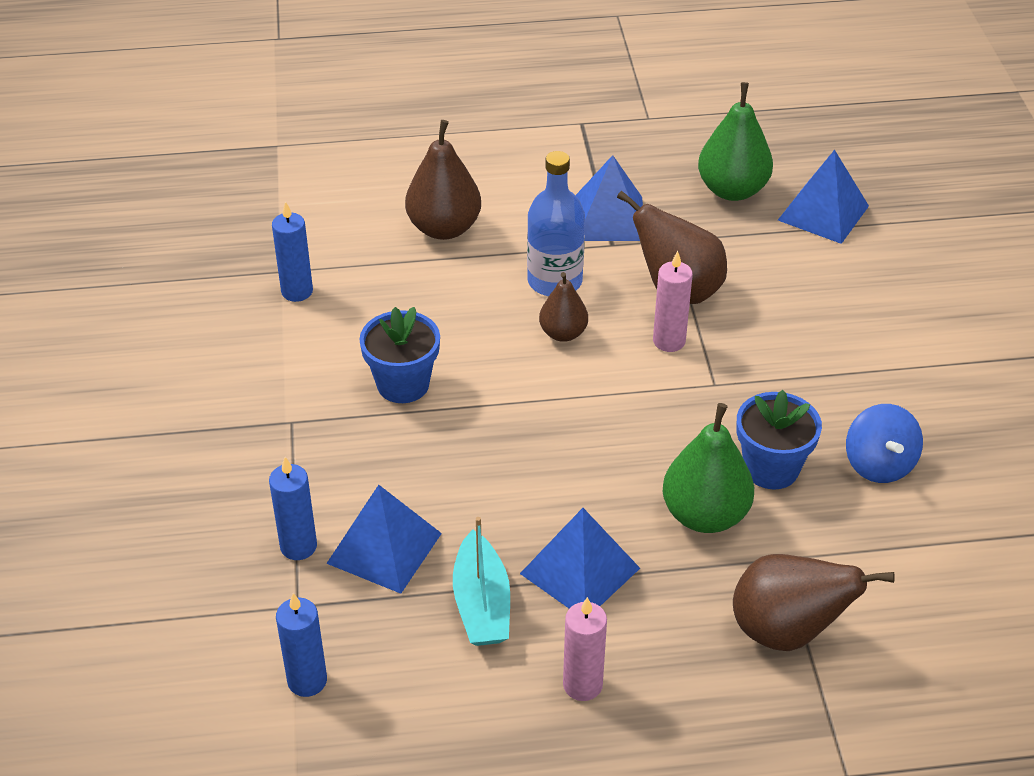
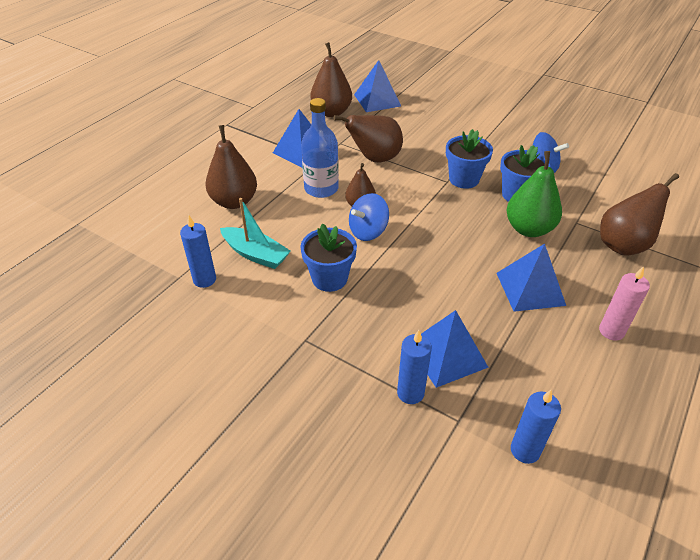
camera: 50 degrees left, 0 degrees up
turquoise boat [453,517,510,646] -> turquoise boat moved to [220,198,291,269]
pink candle [653,251,693,352] -> none
green pear [698,82,773,201] -> brown pear [311,42,352,117]
none -> blue spinning top [349,193,389,241]
none -> blue flower pot [446,129,493,189]

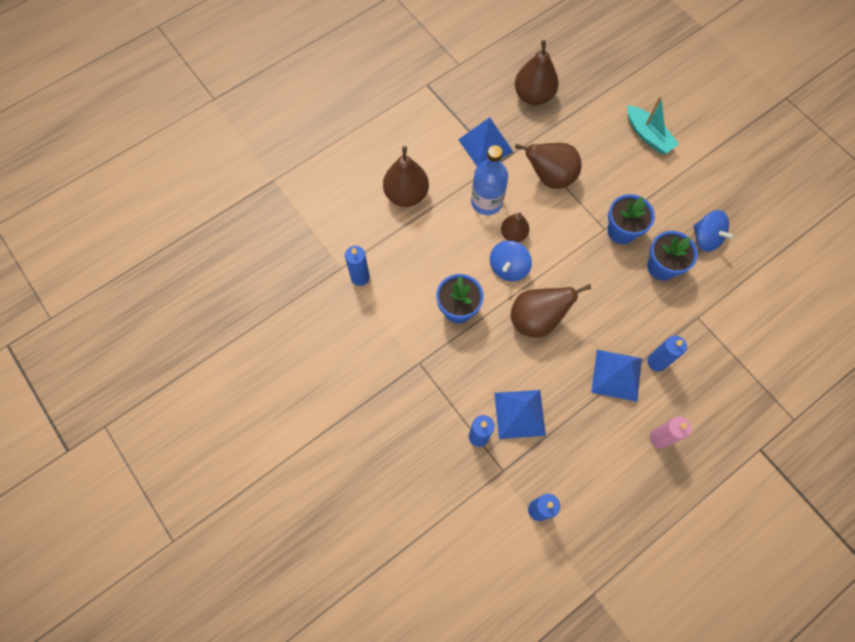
camera: 20 degrees right, 25 degrees up
turquoise boat [220,198,291,269] -> turquoise boat moved to [627,96,679,154]
blue spinning top [349,193,389,241] -> blue spinning top turned 45 degrees counterclockwise [490,241,532,281]
blue pyramid [354,60,401,112] -> none
green pear [507,151,562,237] -> none
brown pear [600,173,679,256] -> brown pear moved to [511,284,591,338]
none -> blue candle [647,336,687,372]

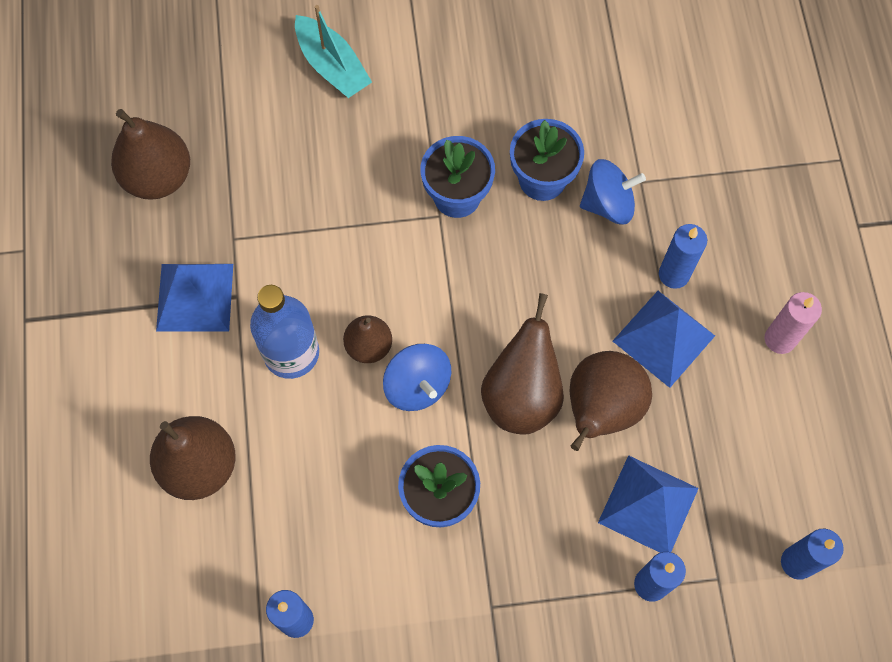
camera: 60 degrees left, 0 degrees up
brown pear [515,143,581,189] -> brown pear moved to [570,351,652,451]
turquoise boat [627,96,679,154] -> turquoise boat turned 60 degrees clockwise [295,5,372,98]
blue spinning top [694,210,734,252] -> blue spinning top moved to [580,159,646,224]

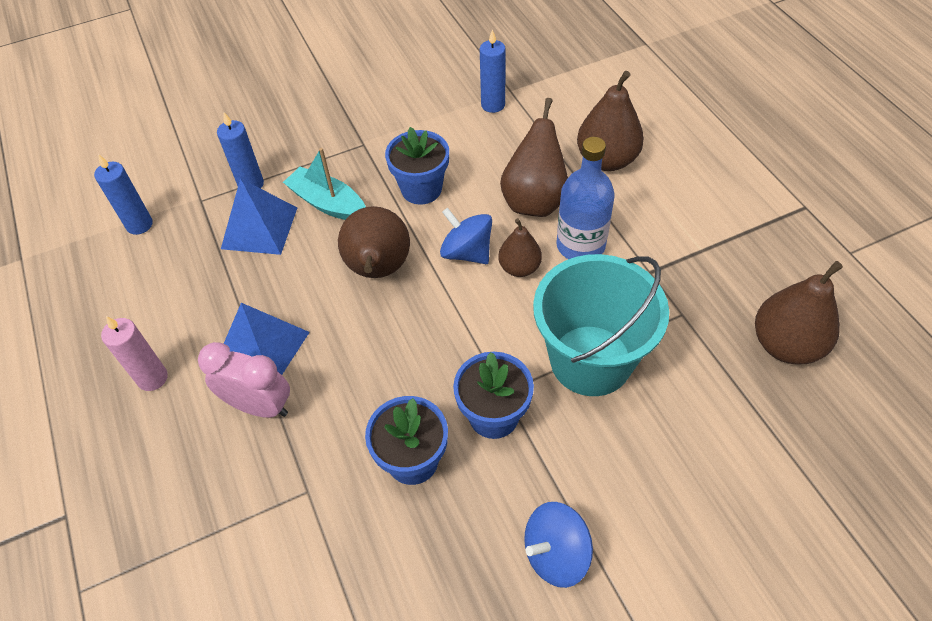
camera: 165 degrees right, 15 degrees down
blue pyramid [156,264,233,332] -> none
turquoise boat [295,5,372,98] -> turquoise boat moved to [283,148,366,220]
brown pear [570,351,652,451] -> brown pear moved to [500,98,568,217]
blue spinning top [580,159,646,224] -> blue spinning top moved to [524,502,593,588]
blue candle [659,224,707,289] -> pink clock [198,342,290,418]
none -> turquoise bucket [533,254,669,396]

